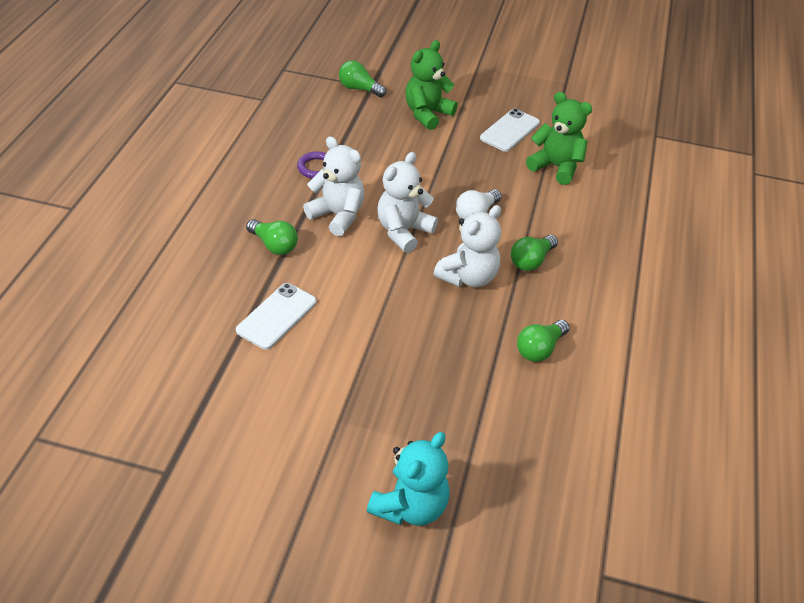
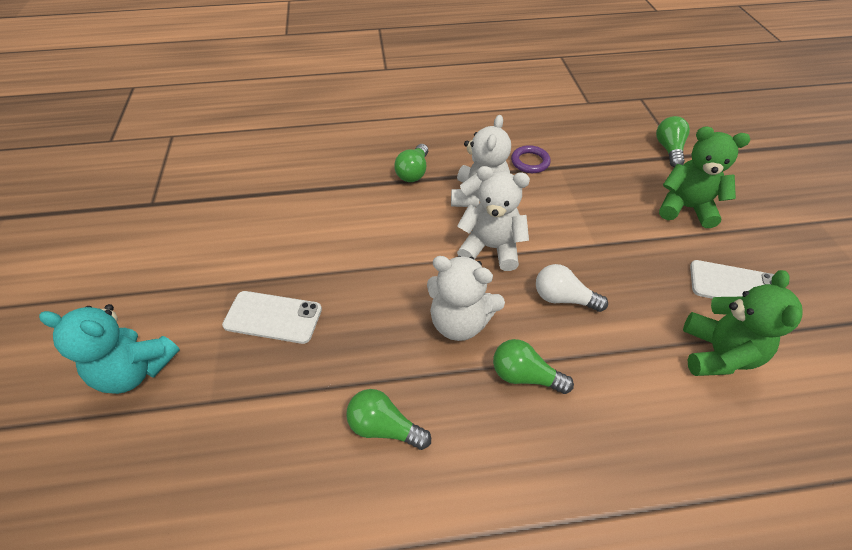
camera: 70 degrees right, 5 degrees up
white phone [236,283,317,350] -> white phone moved to [222,291,322,344]

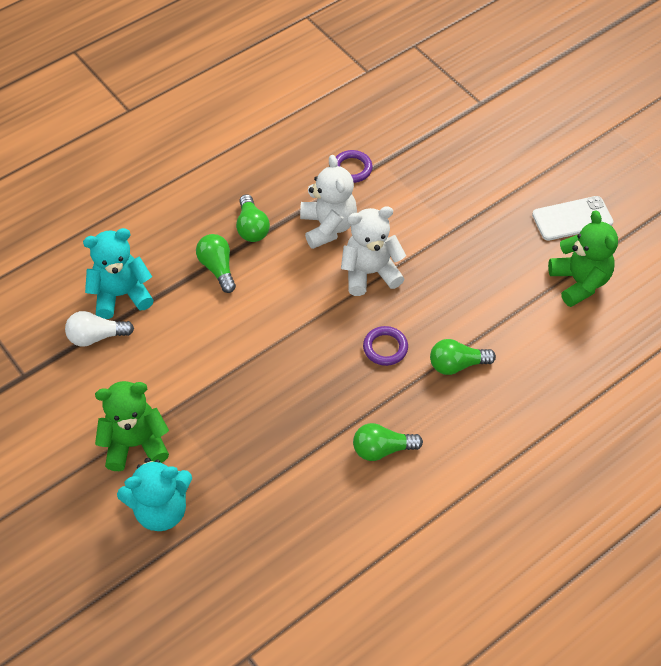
camera: 30 degrees left, 5 degrees up
white phone [222,291,322,344] -> none
white teddy bear [427,256,505,341] -> purple ring [363,326,408,366]
white light bulb [536,264,608,312] -> white light bulb moved to [65,311,134,347]
green light bulb [656,116,690,167] -> green light bulb moved to [196,234,236,293]
green teddy bear [659,126,750,228] -> green teddy bear moved to [95,381,169,471]
none -> turquoise teddy bear [83,228,154,319]

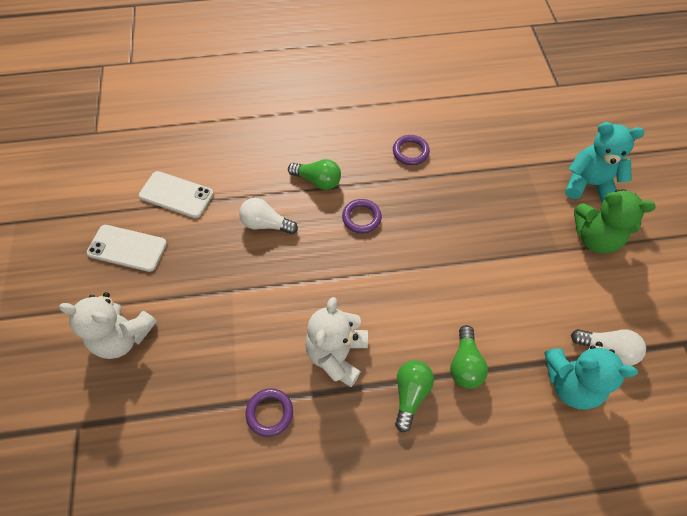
camera: 150 degrees left, 5 degrees up
white teddy bear [341,206,406,296] -> white teddy bear moved to [59,292,157,359]
green light bulb [353,423,423,461] -> purple ring [393,135,430,165]
green teddy bear [548,210,618,307] -> white phone [139,171,214,218]
none -> white light bulb [239,198,298,234]

